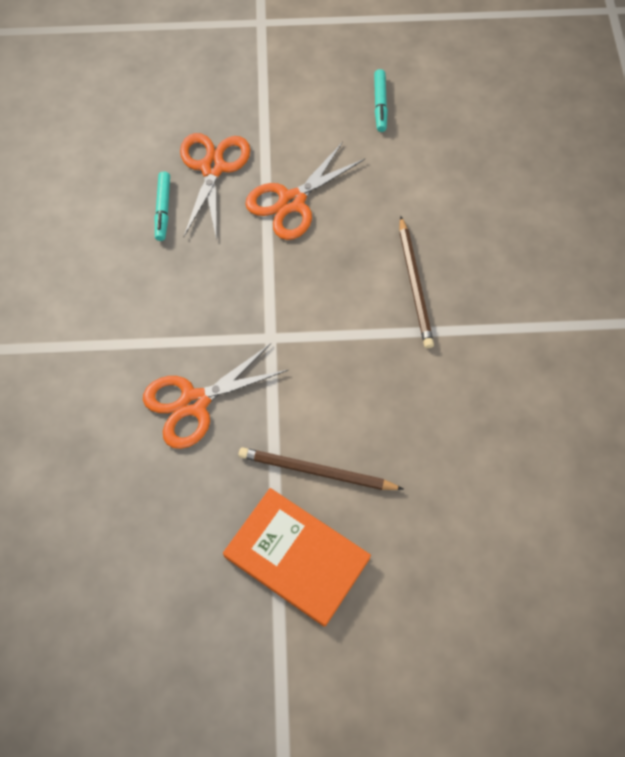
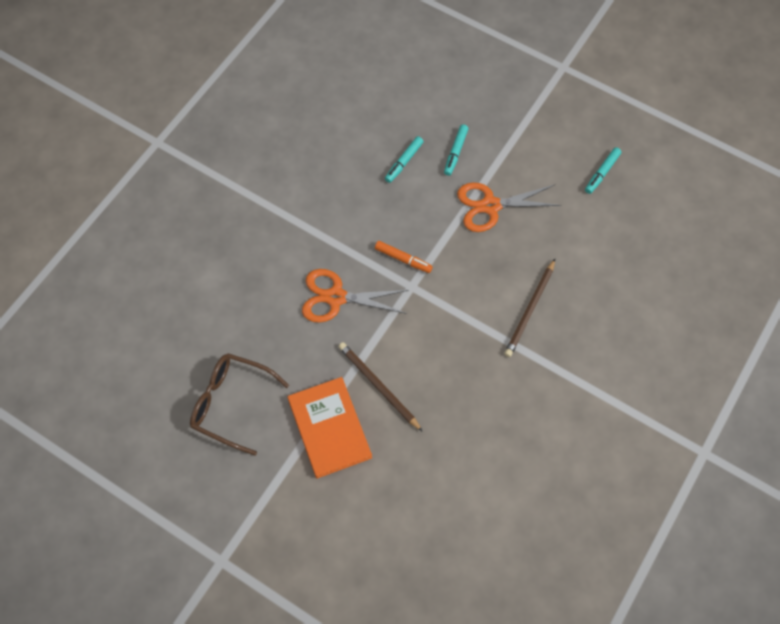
camera: 35 degrees right, 0 degrees up
orange scissors [180,133,250,240] -> turquoise marker [444,125,468,176]
none -> brown glasses [190,353,289,456]
none -> orange marker [375,241,433,273]

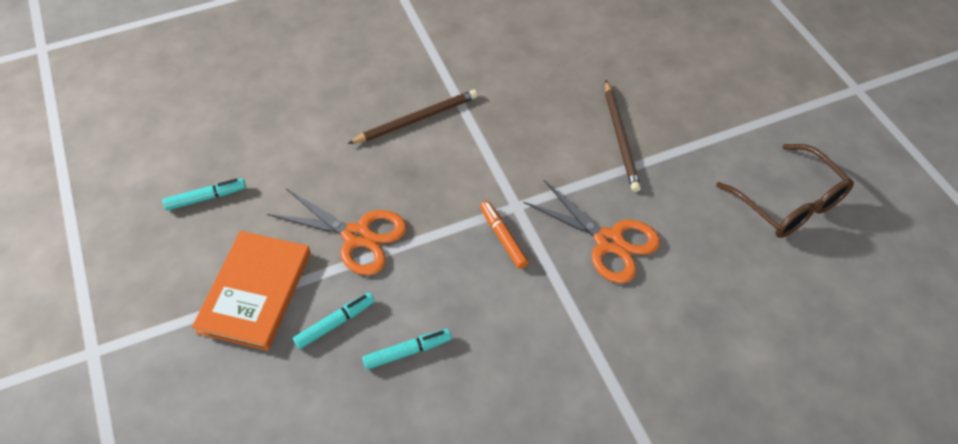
camera: 145 degrees left, 10 degrees down
orange book [288,377,372,479] -> orange book moved to [192,231,311,351]

